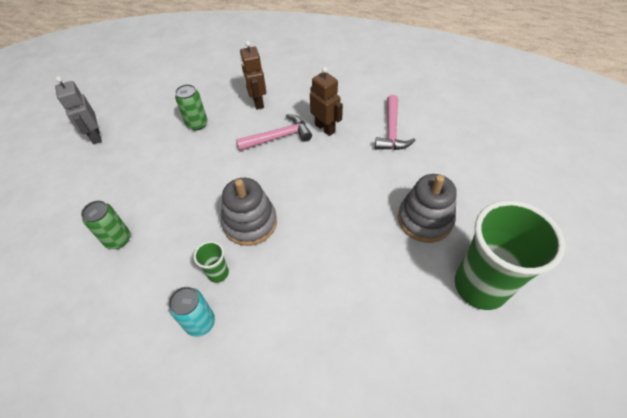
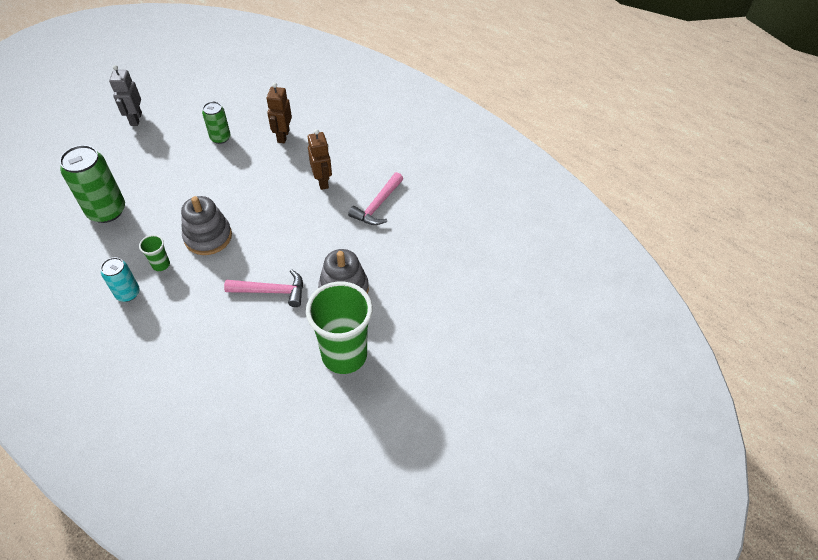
camera: 20 degrees right, 0 degrees up
green can [81,201,130,249] -> green can [60,145,125,223], size x1.73
pink hammer [236,114,312,151] -> pink hammer moved to [224,269,303,307]

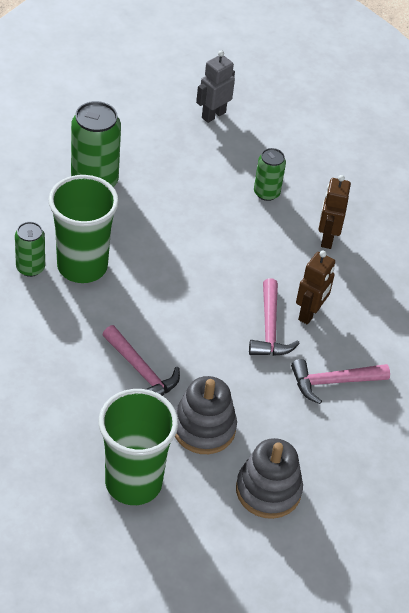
camera: 45 degrees right, 5 degrees down
turquoise can [101,257,140,302] -> green can [15,222,45,277]
green cup [139,235,170,271] -> green cup [48,175,119,283], size x2.37
grey stacking toy [181,196,232,255] -> grey stacking toy moved to [236,438,303,519]
brown robot [267,83,292,143] -> brown robot turned 45 degrees counterclockwise [319,175,351,249]
none -> pink hammer [249,278,300,356]

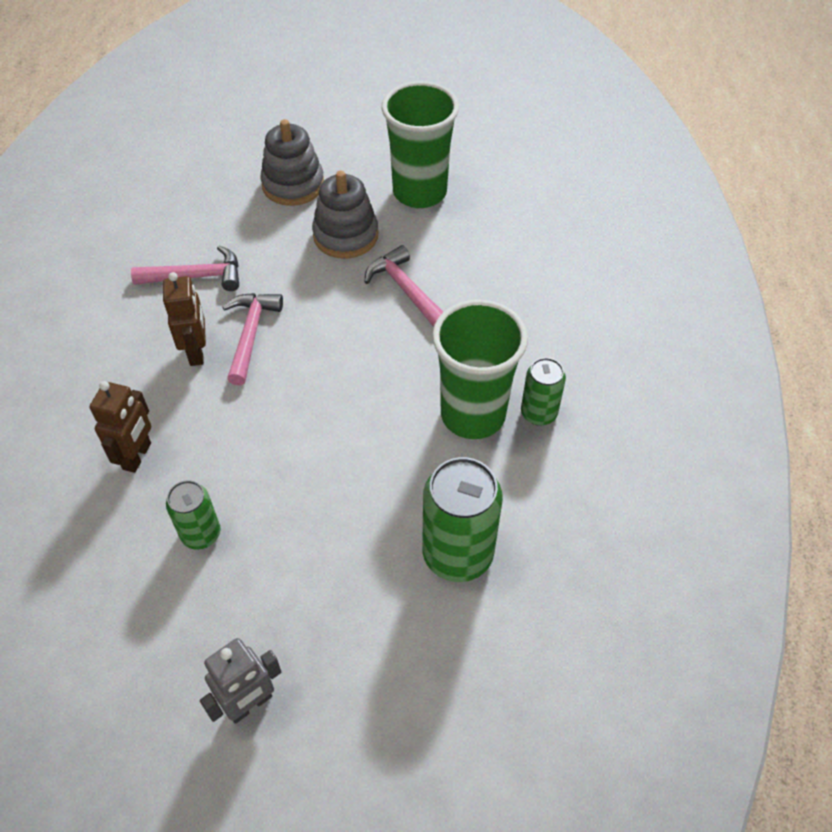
camera: 170 degrees left, 5 degrees up
brown robot [296,251,335,325] -> brown robot turned 135 degrees clockwise [163,272,206,366]

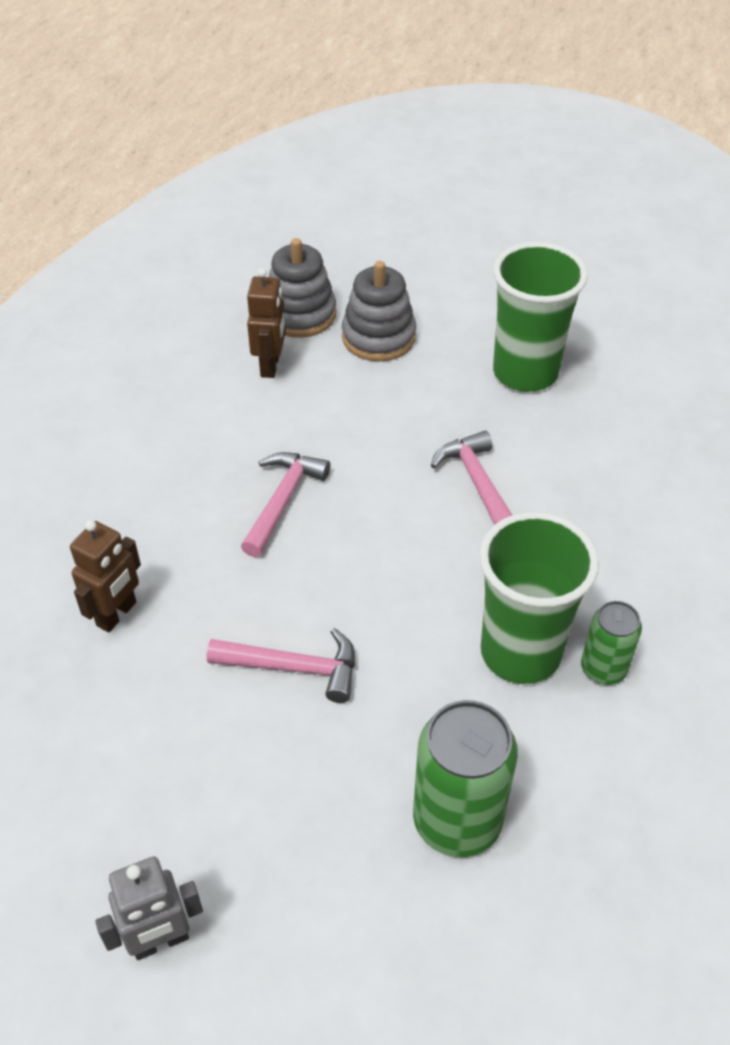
camera: 15 degrees right, 5 degrees down
pink hammer [131,245,239,291] -> pink hammer moved to [207,628,355,703]
brown robot [163,272,206,366] -> brown robot moved to [247,268,286,378]
green can [166,480,220,550] -> none
grey stacking toy [312,171,378,259] -> grey stacking toy moved to [269,238,336,338]

